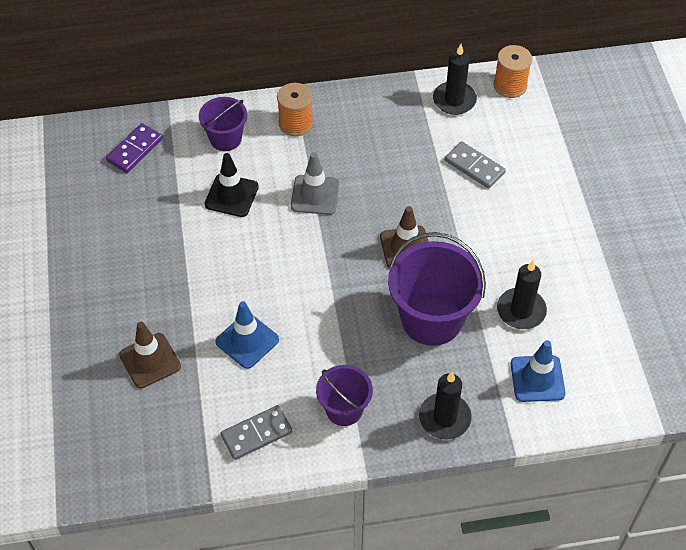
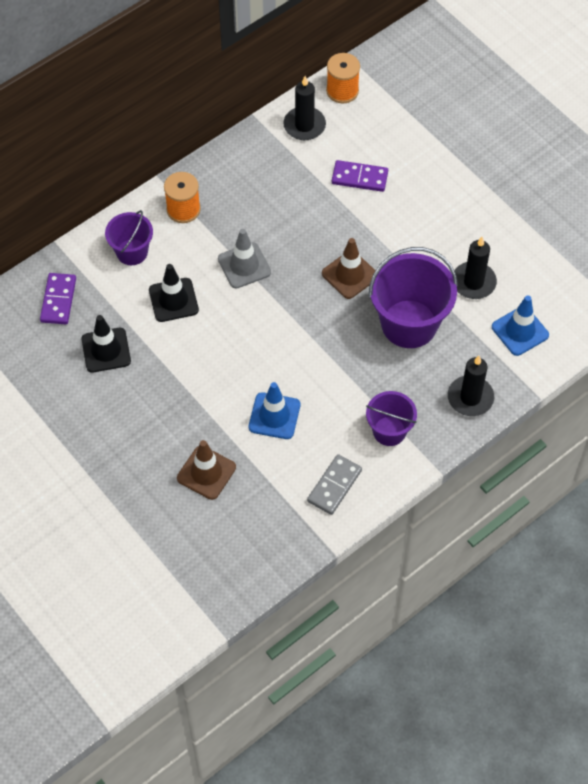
camera: 30 degrees left, 5 degrees up
grey domino [445,141,506,189] -> purple domino [332,160,388,192]
none -> black traffic cone [82,315,131,372]

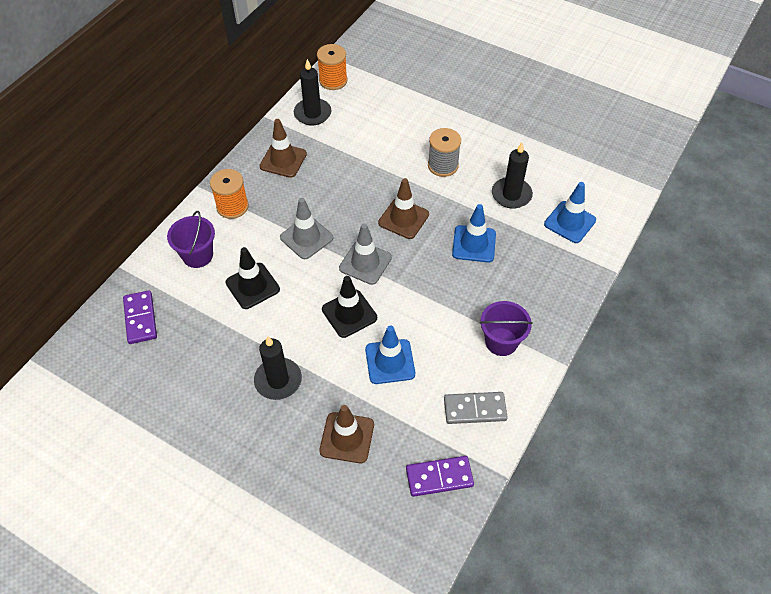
camera: 20 degrees left, 5 degrees down
black traffic cone [82,315,131,372] -> black traffic cone moved to [322,276,377,338]
grey domino [307,454,362,515] -> grey domino turned 75 degrees clockwise [444,392,508,424]
purple domino [332,160,388,192] -> purple domino moved to [406,456,474,497]
purple bucket [369,247,458,348] -> blue traffic cone [452,204,496,263]
black candle [448,356,494,416] -> black candle moved to [254,336,302,400]
none -> brown traffic cone [259,119,307,178]
none -> grey traffic cone [339,223,392,285]
none -> grey spool [428,128,461,177]

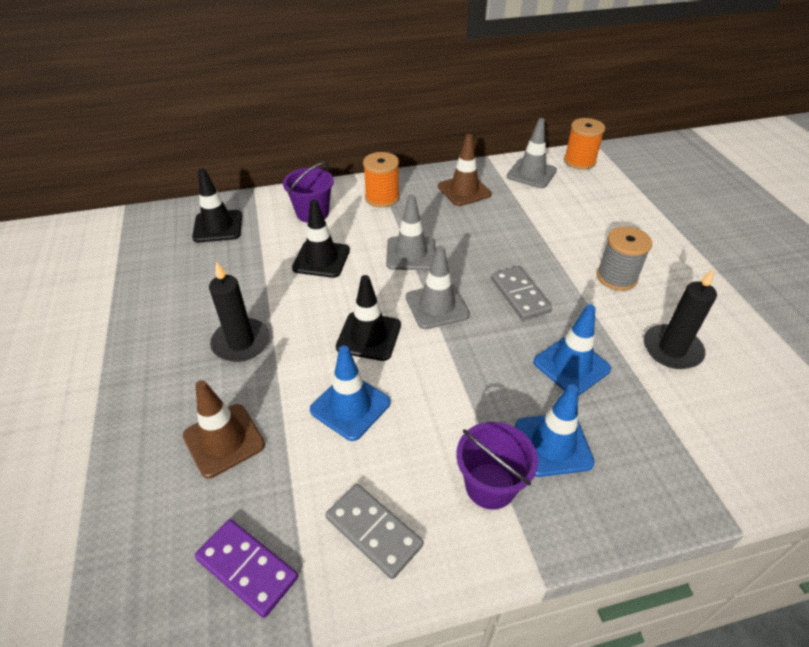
camera: 45 degrees right, 10 degrees down
purple domino [123,290,157,344] -> black traffic cone [192,168,242,242]
black candle [294,59,331,125] -> grey traffic cone [507,118,557,188]
brown traffic cone [378,178,429,239] -> grey domino [491,266,552,320]
blue traffic cone [544,182,596,243] -> blue traffic cone moved to [515,384,595,477]

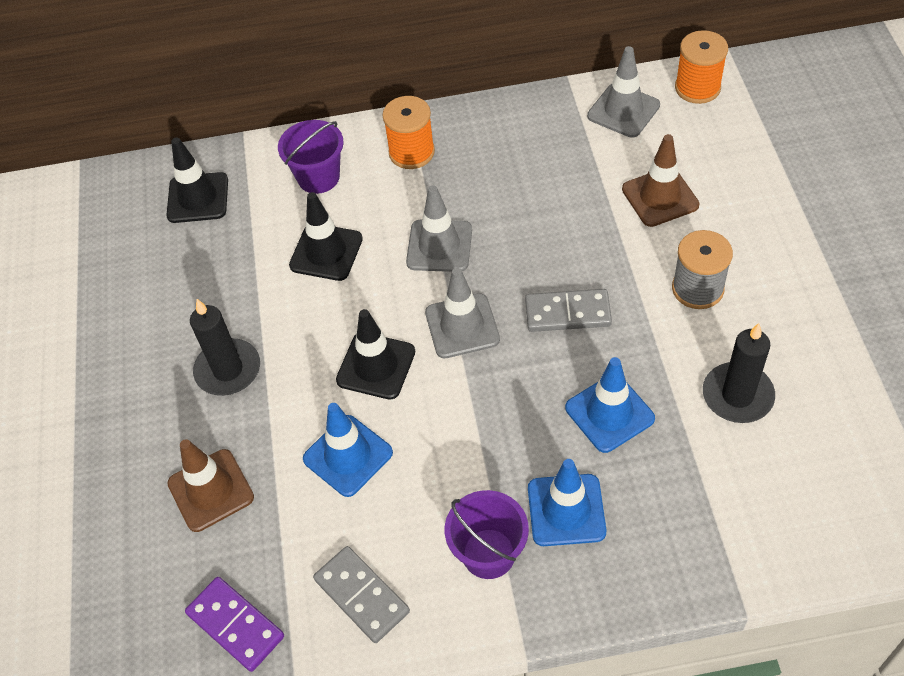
camera: 10 degrees right, 10 degrees up
brown traffic cone [438,134,492,206] -> brown traffic cone moved to [622,134,699,227]
grey domino [491,266,552,320] -> grey domino turned 75 degrees counterclockwise [525,289,612,332]

